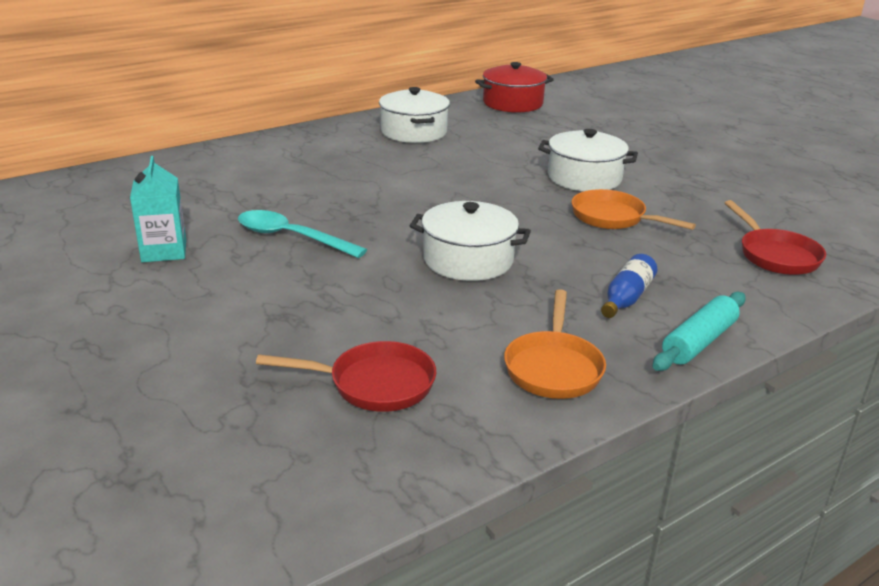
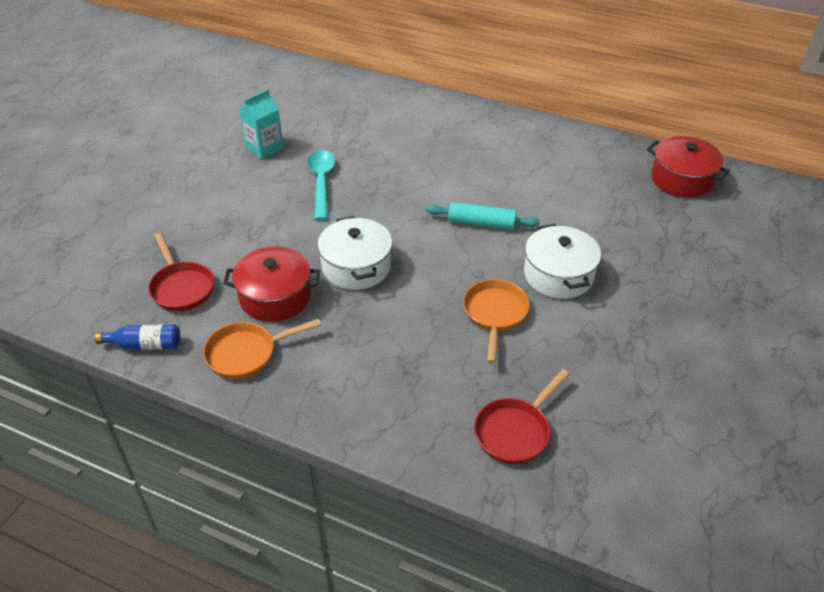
camera: 60 degrees right, 15 degrees up
white pot [379,87,450,143] -> none
blue bottle [601,254,657,318] -> blue bottle moved to [95,325,180,350]
turquoise rolling pin [653,292,746,371] -> turquoise rolling pin moved to [426,202,540,230]
none -> red pot [223,246,320,322]

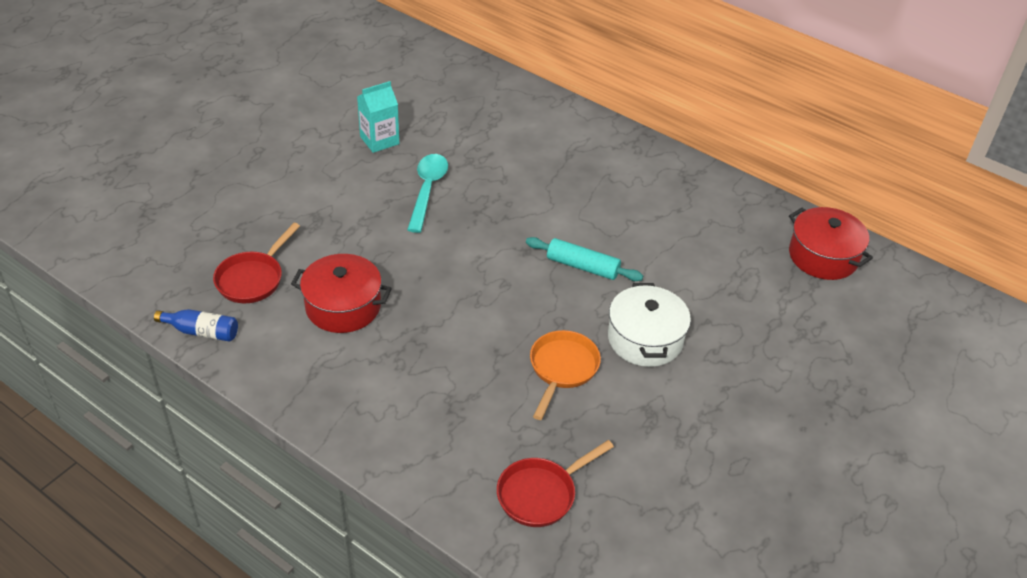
camera: 10 degrees right, 0 degrees up
red pan [148,233,215,311] -> red pan turned 45 degrees clockwise [213,223,300,303]
orange pan [203,319,321,379] -> none
white pot [317,216,392,290] -> none

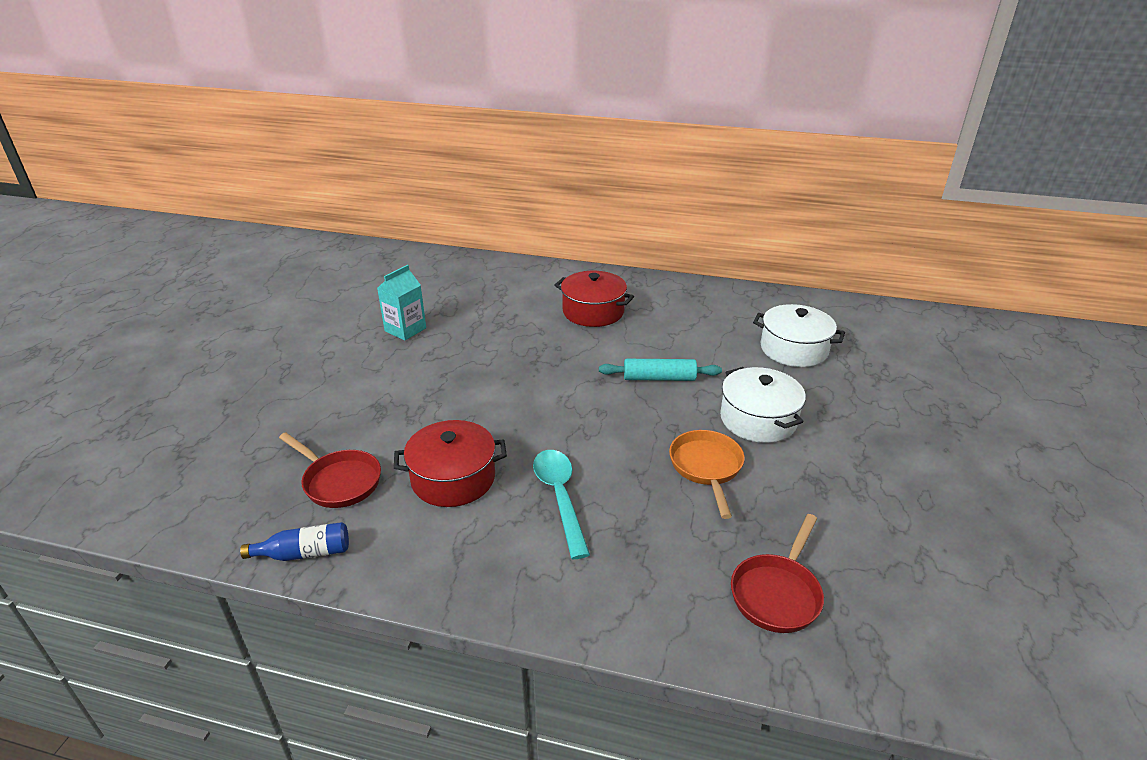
camera: 20 degrees left, 10 degrees down
red pan [213,223,300,303] -> red pan turned 60 degrees counterclockwise [279,432,381,508]
turquoise spoon [407,154,448,233] -> turquoise spoon moved to [533,450,590,559]
red pot [789,207,873,280] -> red pot moved to [554,271,634,327]
none -> white pot [753,304,845,367]

